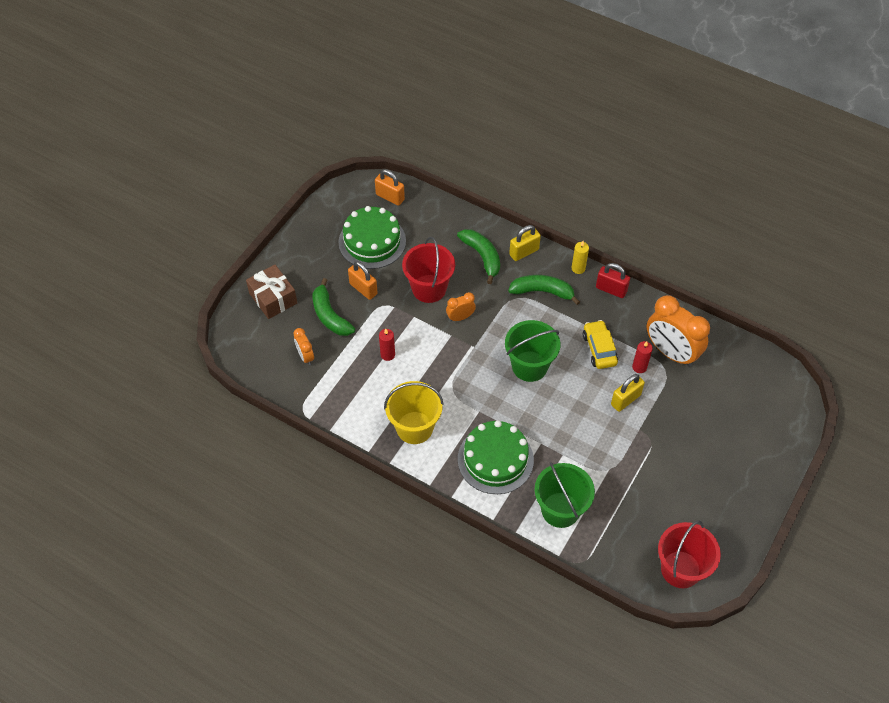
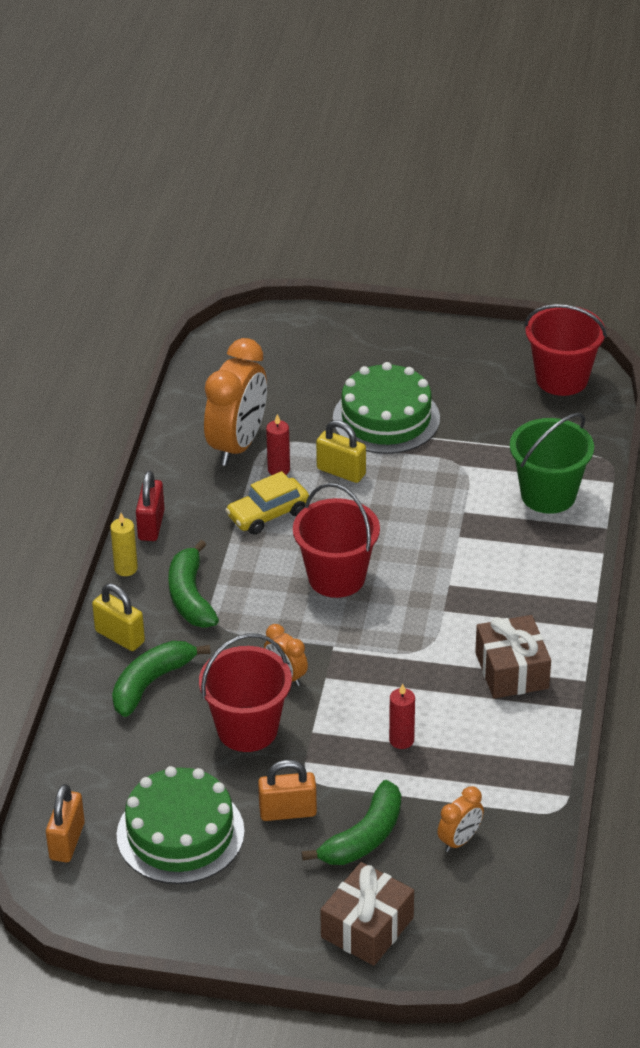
camera: 110 degrees left, 15 degrees down
orange padlock [348,261,378,300] -> orange padlock turned 60 degrees clockwise [258,760,317,821]
yellow bucket [384,381,444,444] -> brown gift [475,615,551,699]
green cake [458,420,534,494] -> green cake moved to [333,362,440,454]
green bucket [505,320,560,382] -> red bucket [293,483,380,598]

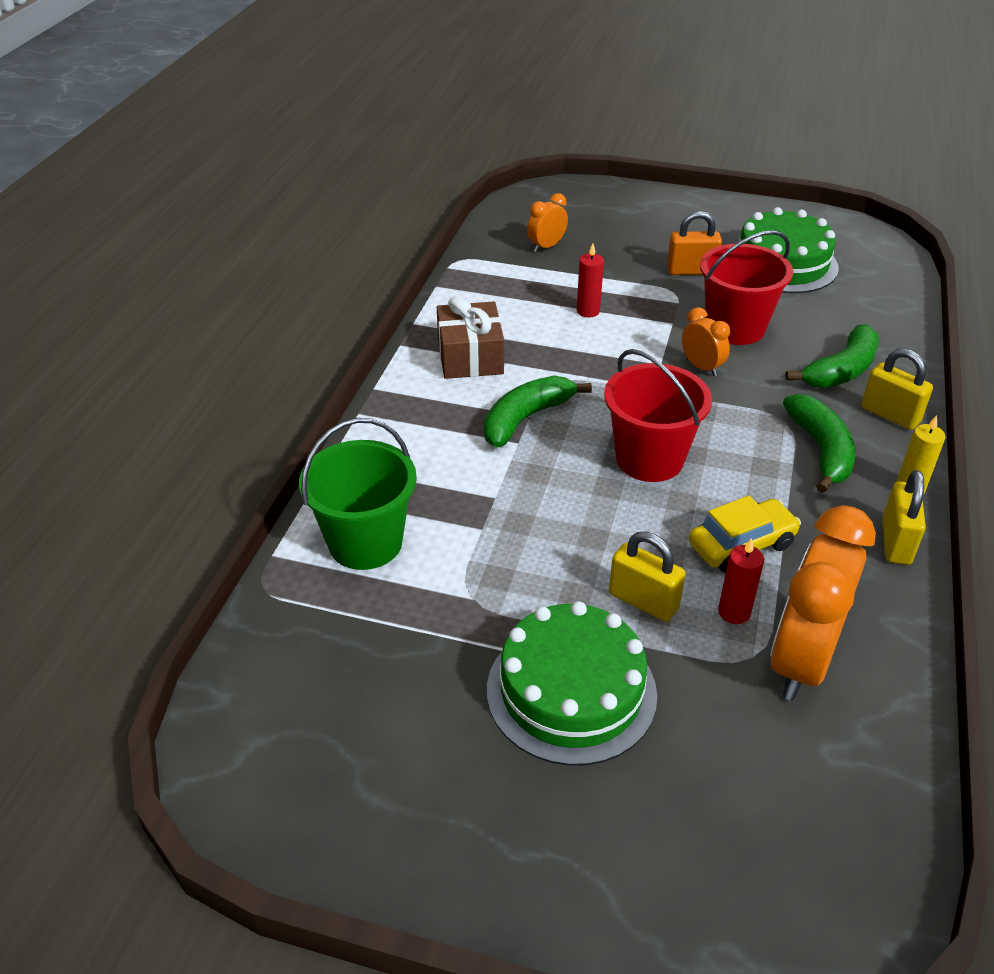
camera: 175 degrees left, 0 degrees up
orange padlock [46,784,85,862] -> none
red padlock [136,471,165,541] -> yellow padlock [882,470,926,565]
green banana [302,780,401,865] -> green banana moved to [484,375,592,448]
brown gift [320,862,414,966] -> none
red bucket [524,304,607,396] -> none

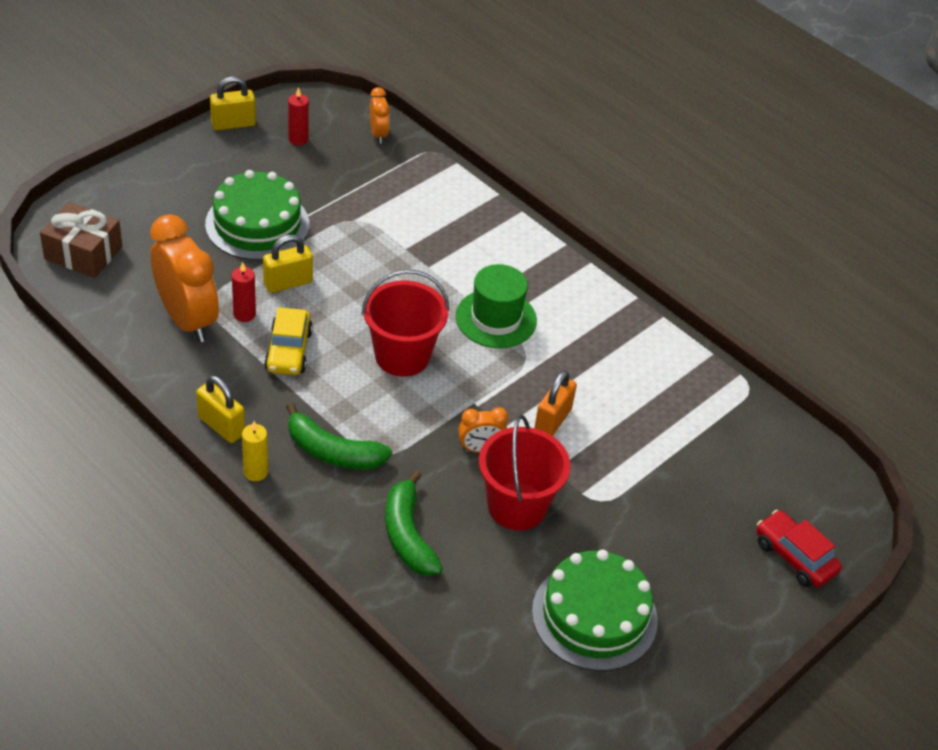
camera: 115 degrees right, 5 degrees up
green bucket [299,418,417,570] -> none
brown gift [437,296,504,379] -> brown gift moved to [40,202,122,278]
green banana [484,375,592,448] -> green hat [456,264,537,348]
orange clock [527,193,568,252] -> orange clock moved to [370,87,390,144]
red candle [577,243,604,317] -> red candle moved to [288,87,309,146]
orange padlock [667,211,722,275] -> orange padlock moved to [534,370,577,436]
yellow padlock [861,348,933,430] -> yellow padlock moved to [210,76,256,130]
none -> red car [756,510,842,587]

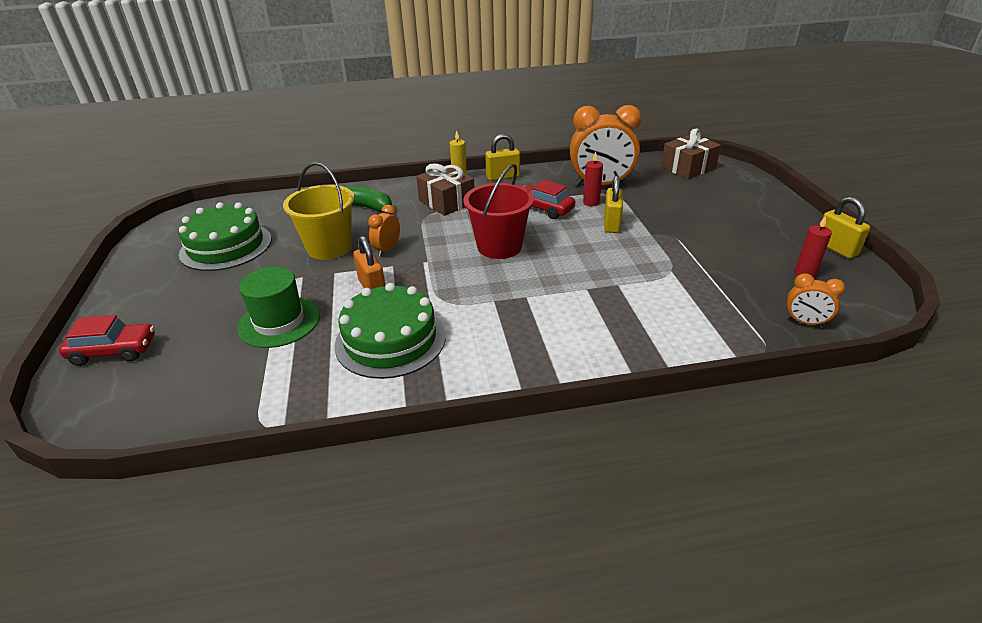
camera: 130 degrees right, 10 degrees down
green cake [205,170,309,260] -> green cake moved to [334,283,446,379]
yellow padlock [210,76,256,130] -> yellow padlock turned 45 degrees counterclockwise [822,197,870,259]
yellow car [264,307,313,375] -> red car [523,180,575,219]
green banana [286,403,392,469] -> brown gift [416,163,474,216]
green hat [456,264,537,348] -> green hat moved to [237,267,320,348]
red bucket [479,414,570,530] -> yellow bucket [283,162,354,260]

